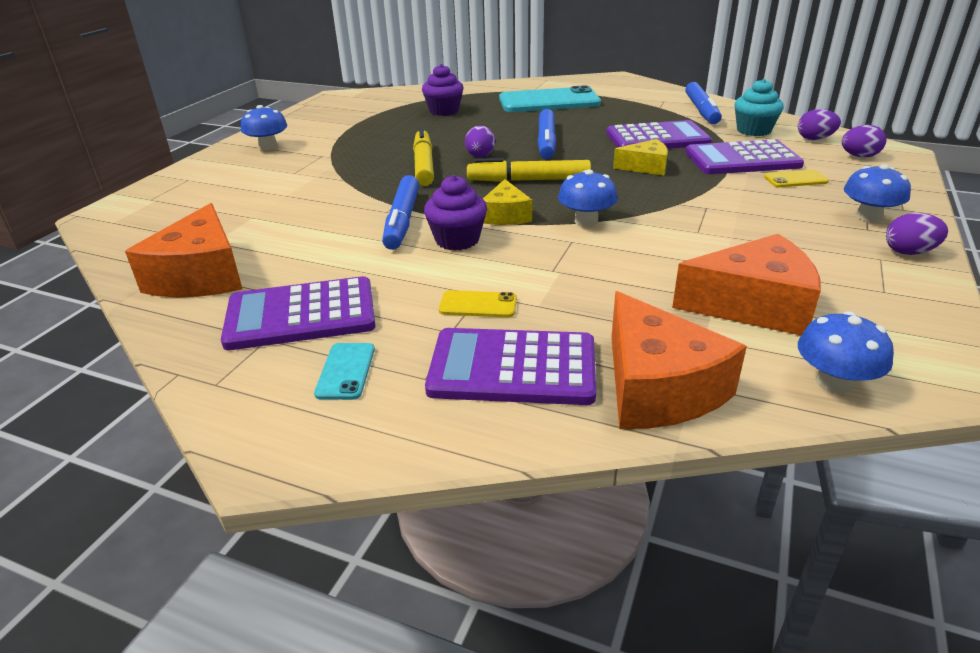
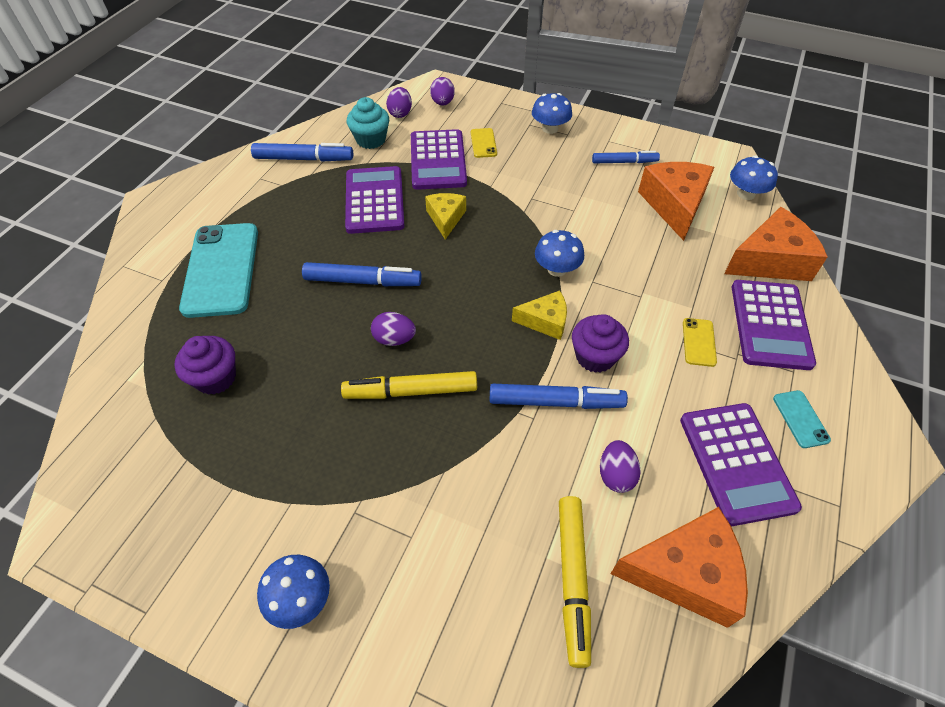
camera: 90 degrees left, 20 degrees up
turquoise phone [314,343,375,400] -> turquoise phone turned 75 degrees clockwise [773,390,831,448]
yellow marker [467,158,591,182] -> yellow marker moved to [559,496,591,668]
purple egg [886,213,948,255] -> purple egg moved to [600,440,641,493]
none -> blue marker [592,151,660,163]

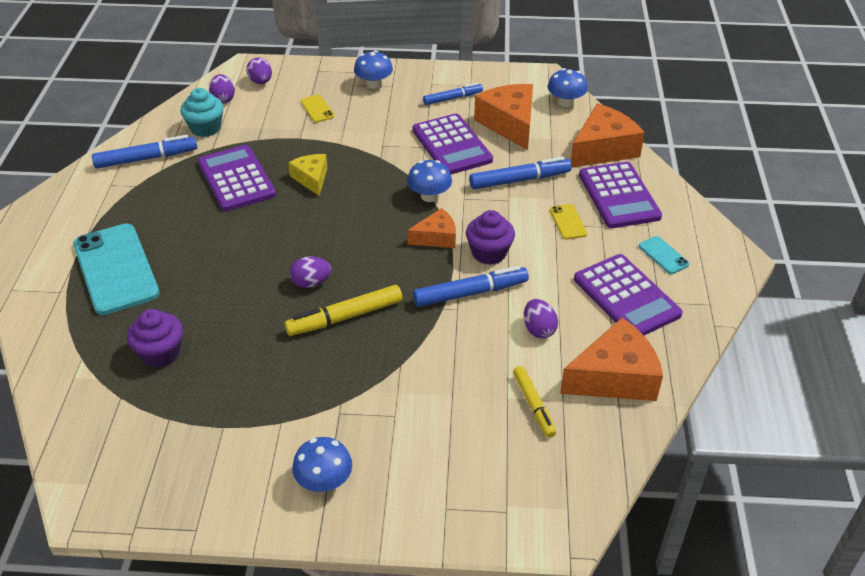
camera: 20 degrees left, 10 degrees down
blue marker [302,262,422,286] -> blue marker moved to [469,157,572,189]
purple calculator [411,129,467,190] -> purple calculator moved to [412,114,493,174]
yellow cheese [512,291,567,340] -> orange cheese [407,208,456,248]
yellow marker [559,496,591,668] -> yellow marker [513,366,556,438], size x0.66

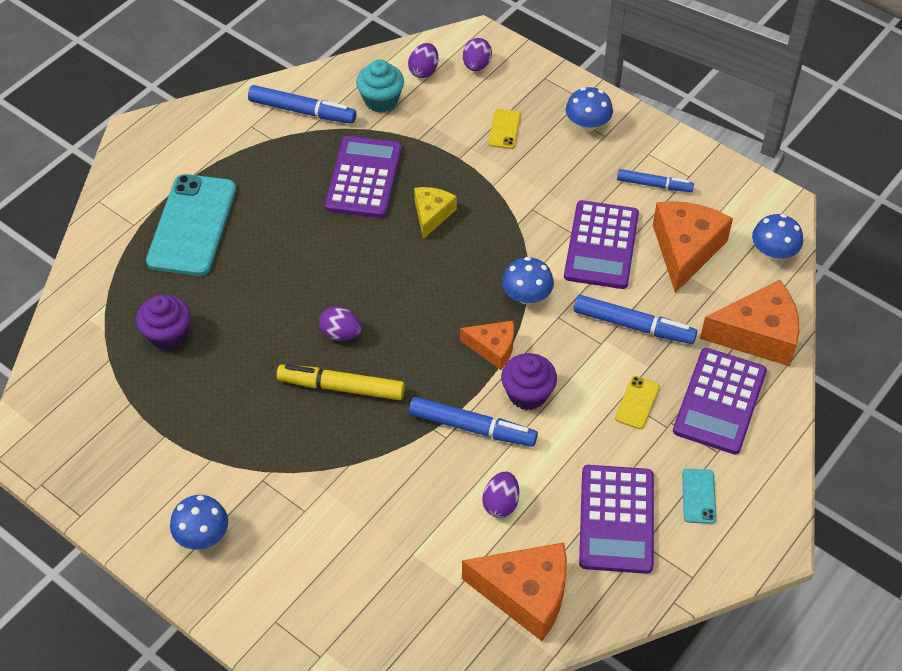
camera: 35 degrees right, 10 degrees up
yellow marker [513,366,556,438] -> none

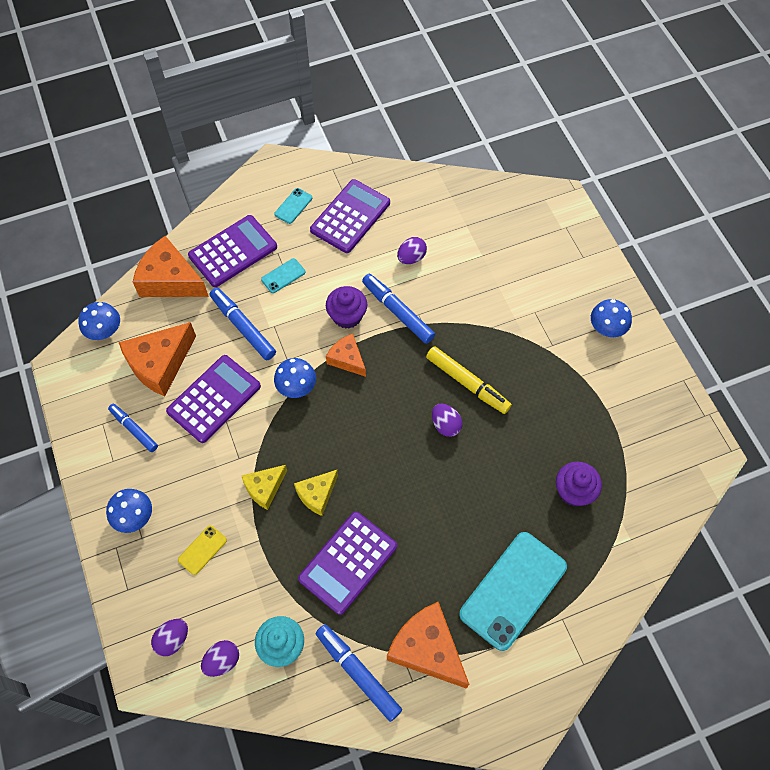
camera: 150 degrees left, 10 degrees up
orange cheese [462,542,567,641] -> orange cheese moved to [387,602,469,689]
yellow phone [615,376,660,429] -> turquoise phone [261,258,305,293]
none -> yellow cheese [242,465,287,510]

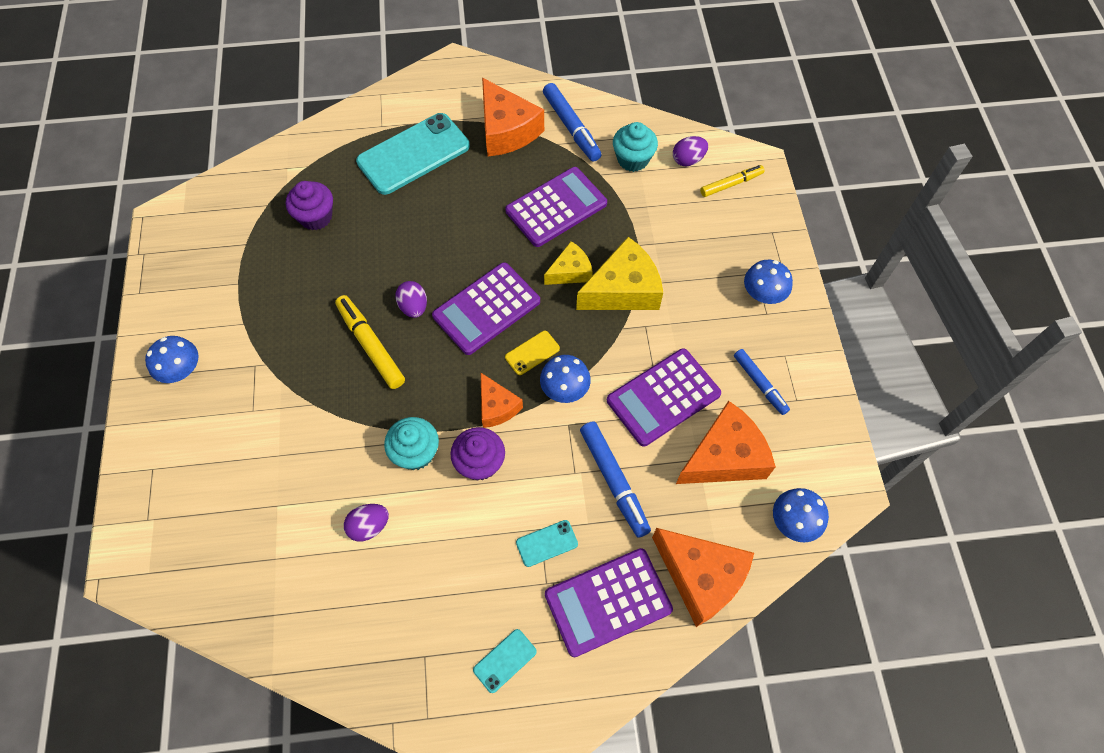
camera: 165 degrees left, 0 degrees up
purple egg [151,619,188,656] -> yellow marker [700,165,764,197]
yellow phone [178,525,227,575] -> yellow phone moved to [505,331,560,375]
yellow cheese [242,465,287,510] -> yellow cheese [576,237,663,310], size x1.72
purple calculator [310,179,390,253] -> purple calculator moved to [432,262,540,355]
blue marker [362,274,435,344] -> turquoise cupcake [384,417,439,470]

